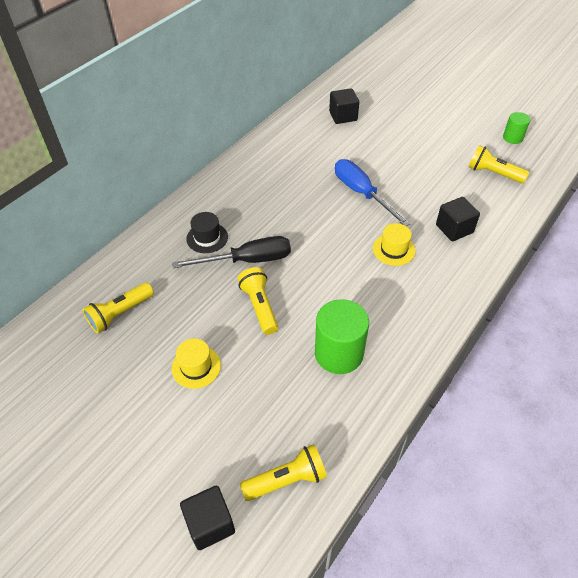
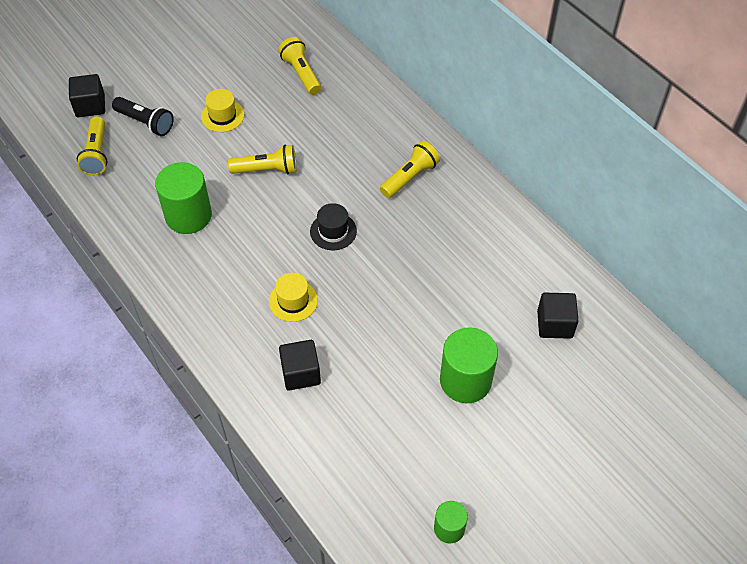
camera: 105 degrees right, 5 degrees up
black screwdriver [172,236,291,268] -> none
black hat [186,212,228,253] -> black hat moved to [310,203,357,250]
blue screwdriver [335,159,410,226] -> none
yellow flashlight [468,145,530,183] -> yellow flashlight moved to [380,141,440,198]
none -> black flashlight [112,97,174,136]
none -> green cylinder [440,327,498,403]

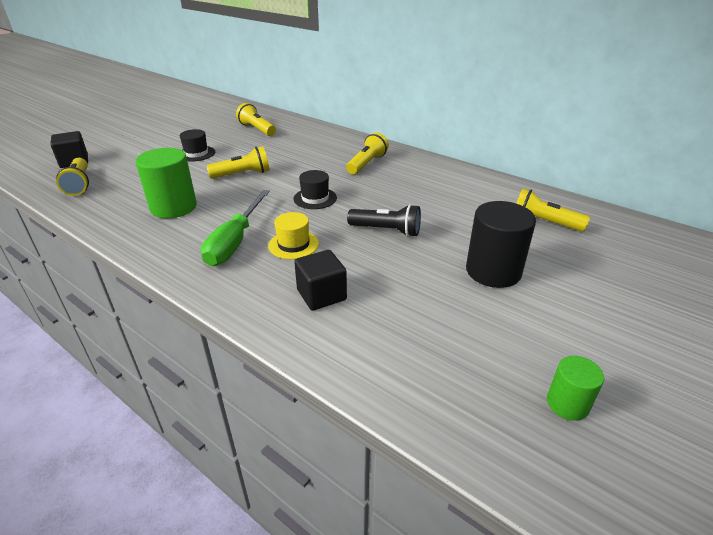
camera: 15 degrees left, 20 degrees down
black flashlight [112,97,174,136] -> black flashlight moved to [347,204,421,237]
yellow hat [201,89,244,132] -> black hat [180,129,215,161]
green cylinder [440,327,498,403] -> black cylinder [466,201,536,288]
black cube [537,293,579,339] -> yellow flashlight [516,189,590,232]
none -> green screwdriver [201,190,270,266]

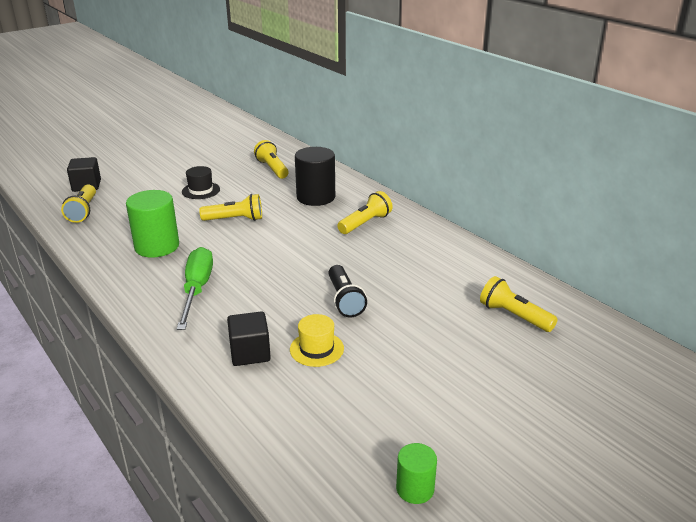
camera: 15 degrees right, 5 degrees down
green screwdriver [201,190,270,266] -> green screwdriver turned 150 degrees clockwise [177,247,213,330]
yellow hat [268,212,319,259] -> yellow hat moved to [290,314,344,367]
black hat [293,170,337,209] -> none
black flashlight [347,204,421,237] -> black flashlight turned 45 degrees clockwise [329,265,367,317]
black cylinder [466,201,536,288] -> black cylinder moved to [295,147,335,206]

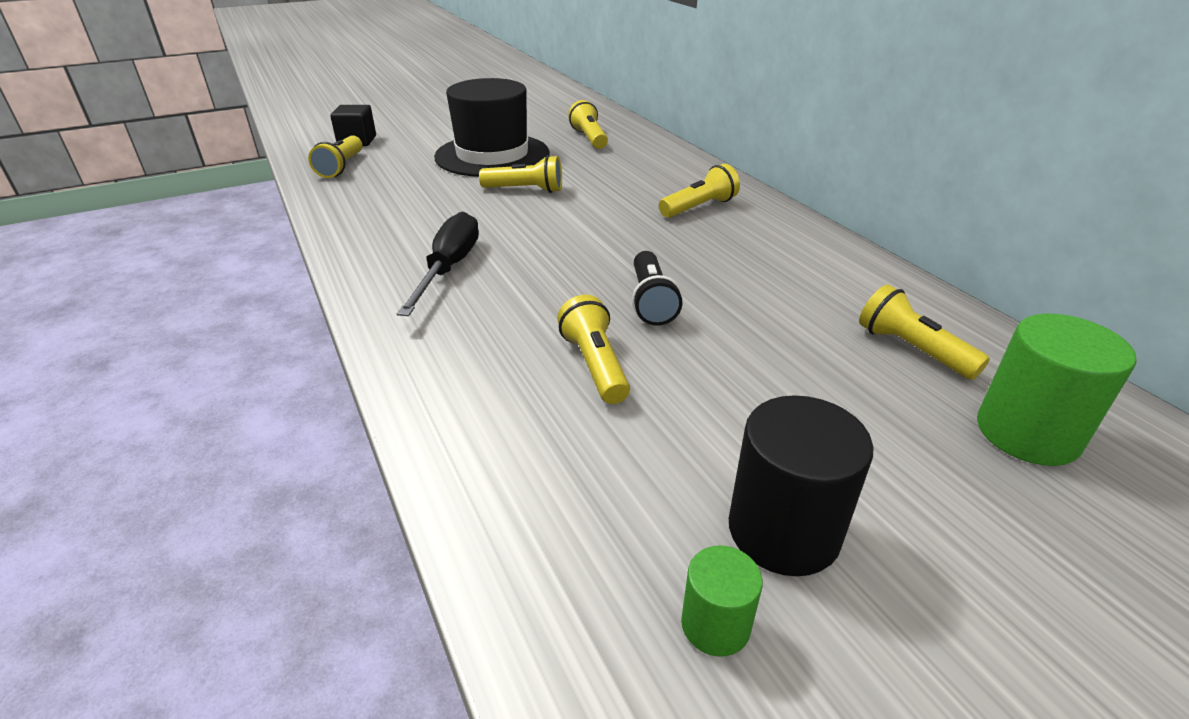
camera: 10 degrees right, 5 degrees up
green cylinder [126,190,179,258] -> green cylinder moved to [977,313,1136,466]
green screwdriver [177,247,213,330] -> black screwdriver [397,211,479,316]
black hat [182,166,220,199] -> black hat [434,78,550,177], size x2.34
black cube [227,311,271,366] -> none
yellow hat [290,314,344,367] -> yellow flashlight [557,295,630,404]
black cylinder [295,147,335,206] -> black cylinder moved to [729,395,873,576]

